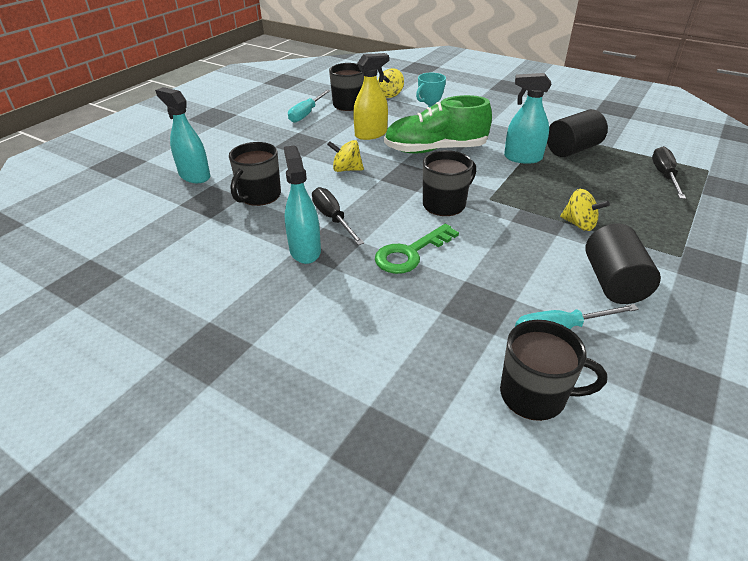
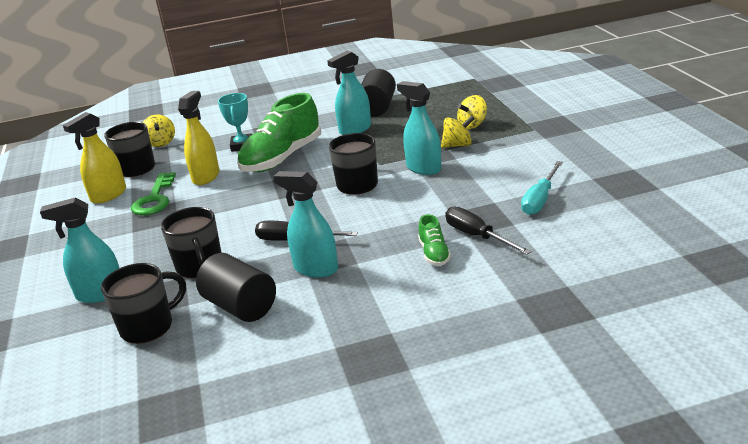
camera: 45 degrees left, 10 degrees down
turquoise screwdriver [288,90,331,123] -> yellow spray bottle [63,112,126,204]
yellow spinning top [327,140,364,172] -> yellow spinning top moved to [457,95,487,129]
green key [375,224,459,274] -> green key moved to [131,172,176,215]
black mug [500,320,607,421] -> black mug moved to [101,263,186,344]
black cylinder [585,224,661,304] -> black cylinder moved to [196,253,276,322]
black screwdriver [652,146,686,199] -> black screwdriver moved to [445,206,532,255]
none -> turquoise spray bottle [397,81,442,175]
none -> green shoe [418,214,451,266]

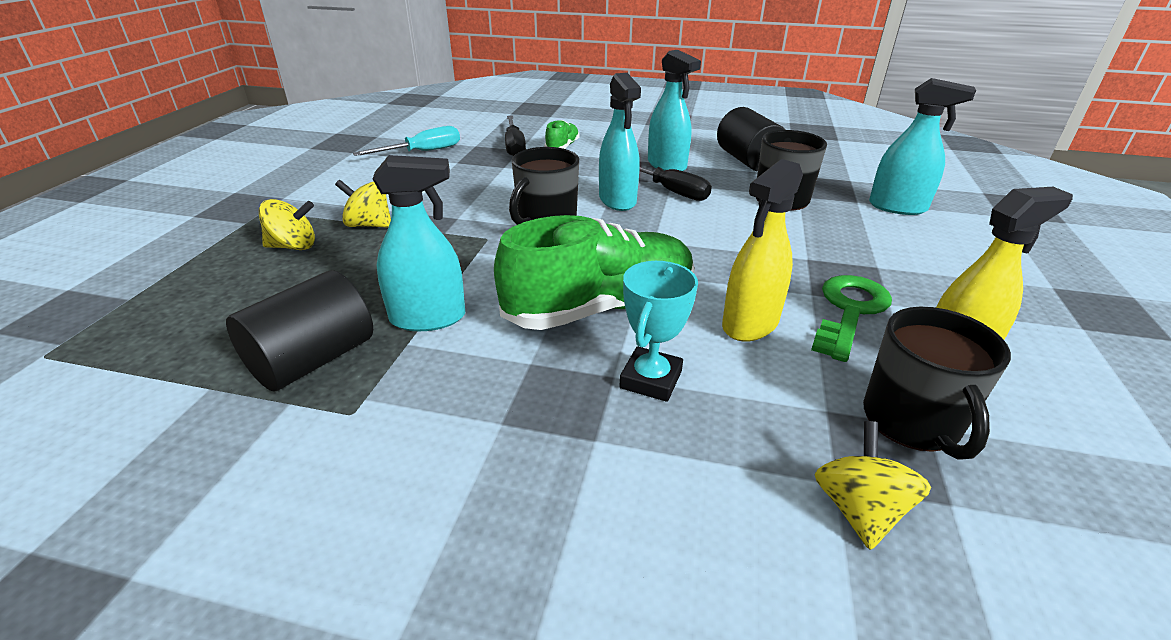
camera: 155 degrees left, 5 degrees up
black mug [101,263,186,344] -> none
turquoise spray bottle [397,81,442,175] -> turquoise spray bottle moved to [599,73,641,211]

